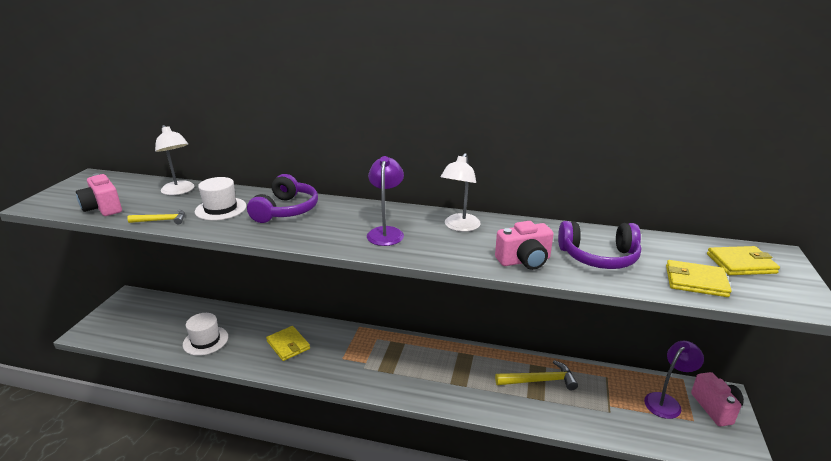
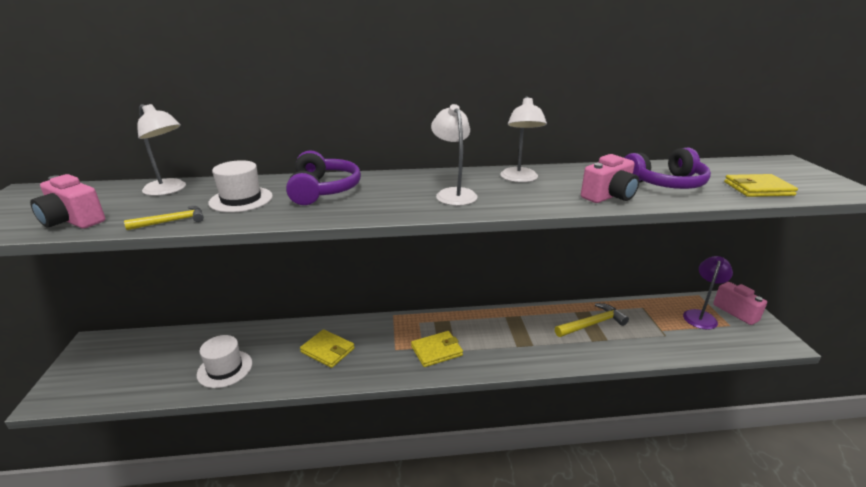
camera: 20 degrees left, 0 degrees up
purple lamp [367,156,404,246] -> white lamp [431,104,477,206]
yellow wallet [707,246,780,275] -> yellow wallet moved to [411,331,463,367]

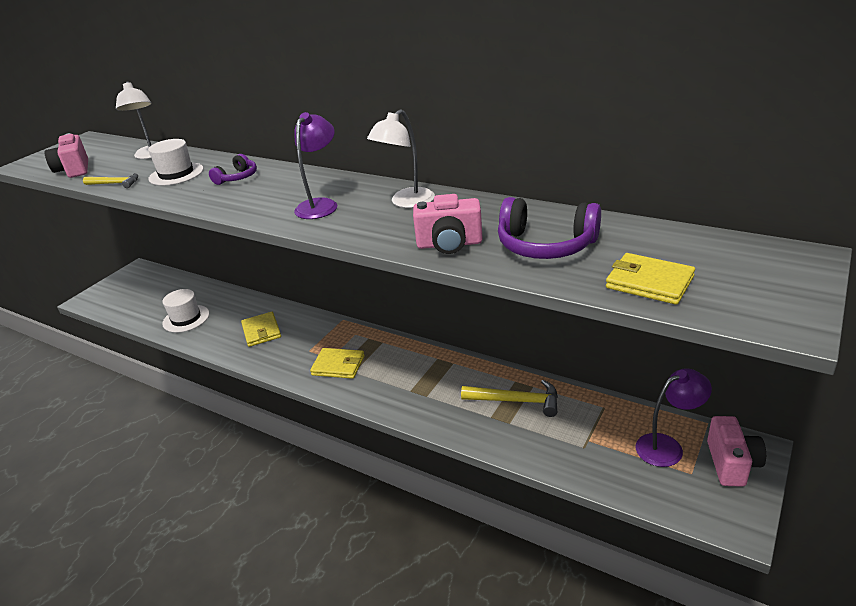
camera: 40 degrees right, 5 degrees up
purple headphones [286,150,361,205] -> purple headphones [209,154,257,185], size x0.58
white lamp [431,104,477,206] -> purple lamp [294,112,337,219]

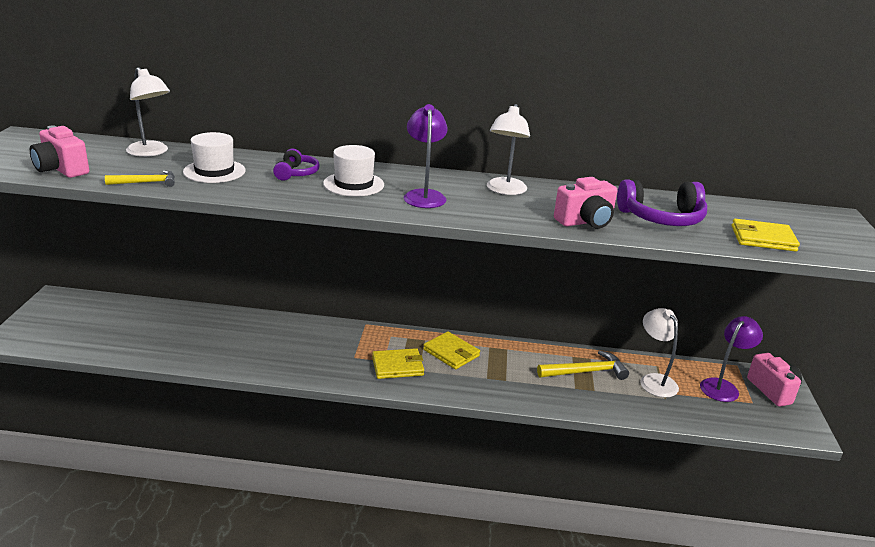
camera: 30 degrees left, 5 degrees down
white hat [162,289,209,333] -> white hat moved to [323,145,384,197]
yellow wallet [241,312,281,347] -> yellow wallet moved to [423,331,480,370]
none -> white lamp [640,308,679,397]

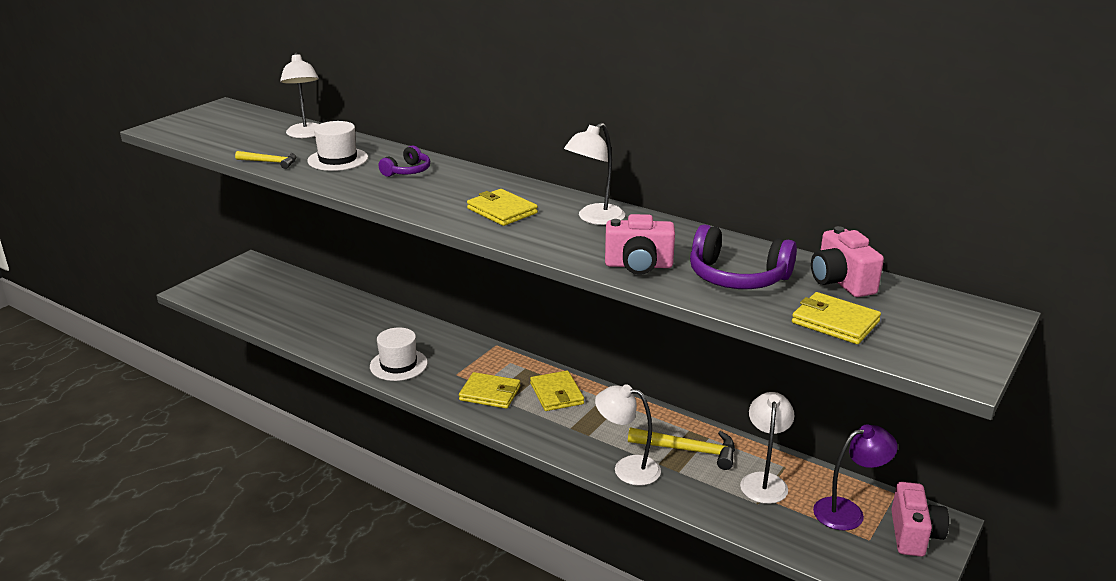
camera: 30 degrees right, 0 degrees up
pink camera [30,125,89,178] -> pink camera moved to [811,226,884,297]
white hat [323,145,384,197] -> white hat moved to [370,327,428,381]
purple lamp [404,104,448,208] -> yellow wallet [467,189,538,226]
none -> white lamp [595,384,661,486]

